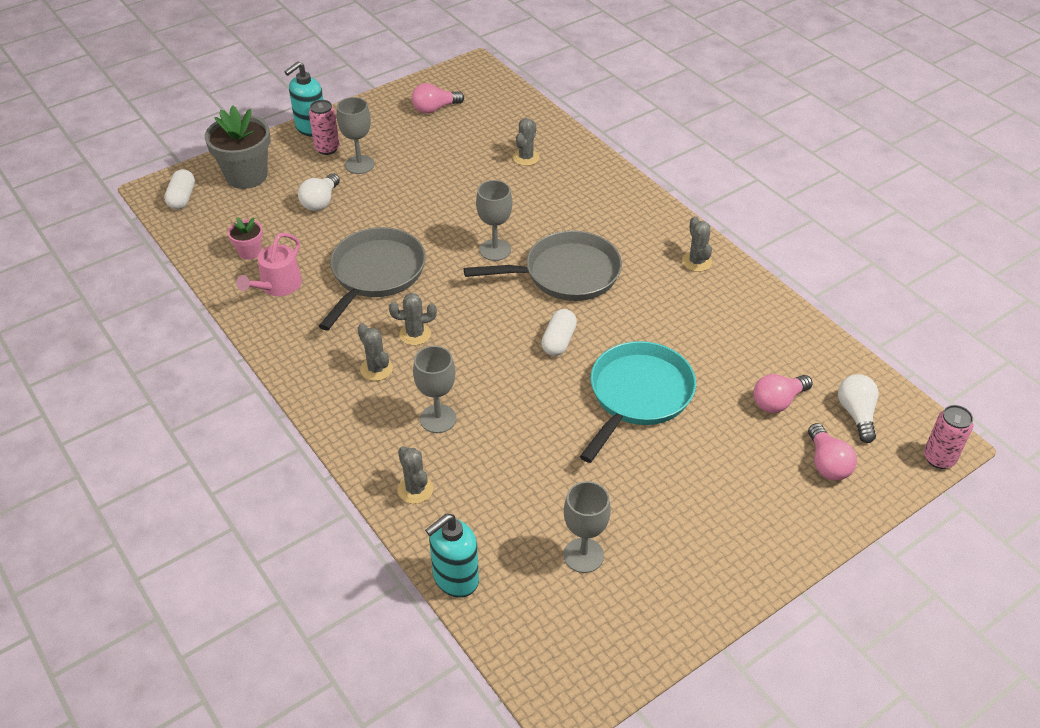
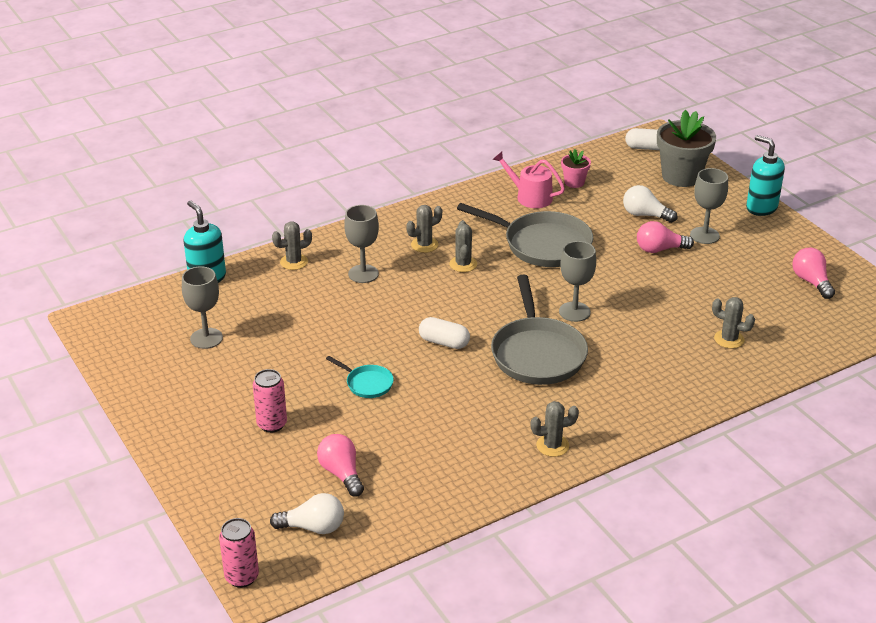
camera: 95 degrees right, 10 degrees down
pink can [309,100,340,155] -> pink can moved to [253,369,287,433]
turquoise pan [580,341,696,463] -> turquoise pan [326,356,394,398], size x0.48
pink light bulb [808,423,857,481] -> pink light bulb moved to [637,221,694,253]

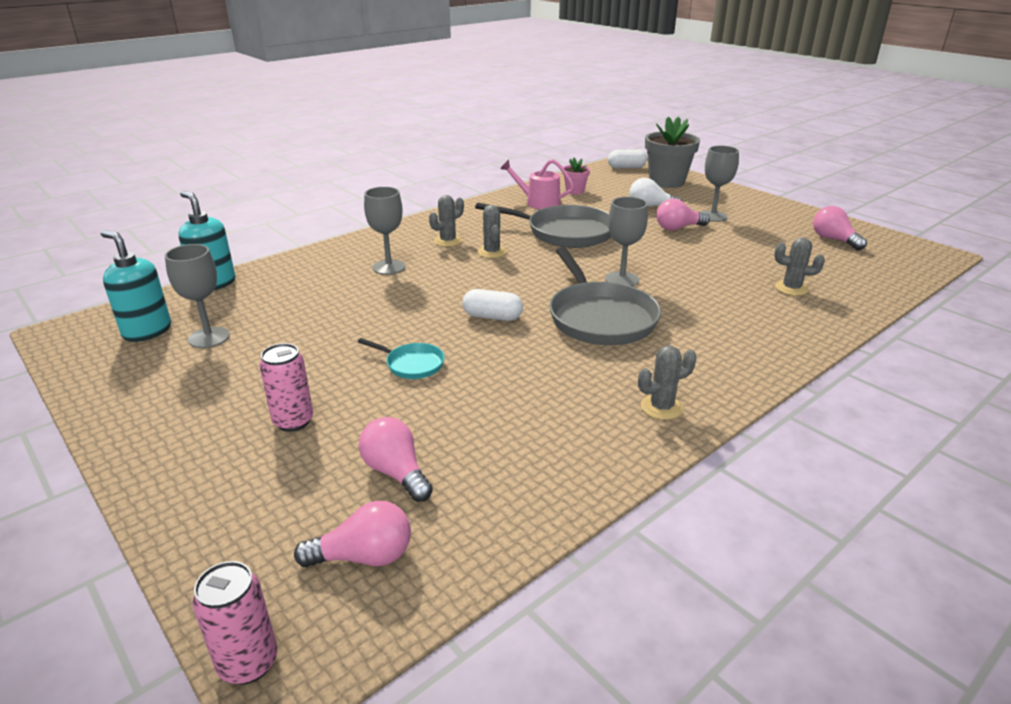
camera: 10 degrees left, 5 degrees down
white light bulb [270,493,344,534] -> pink light bulb [294,501,411,567]
grey cactus [272,222,312,270] -> none
turquoise soap dispenser [746,135,785,216] -> turquoise soap dispenser moved to [101,230,171,342]

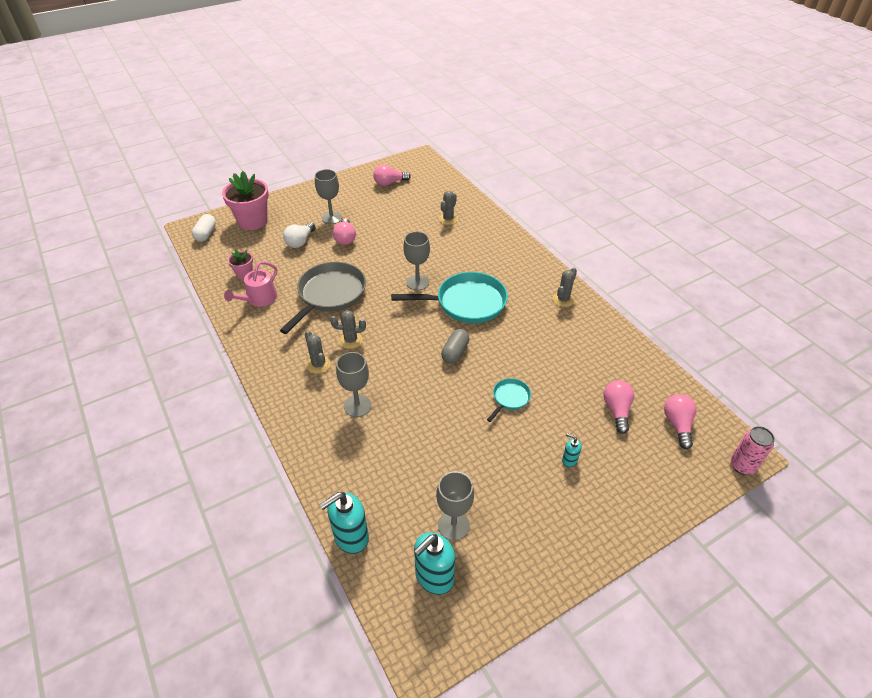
camera: 80 degrees left, 15 degrees up
pink can [259,343,313,432] -> turquoise soap dispenser [562,433,582,467]
pink light bulb [359,417,433,502] -> pink light bulb turned 120 degrees clockwise [603,380,634,434]
white capsule [462,289,523,321] -> grey capsule [441,329,470,364]
grey pan [549,247,661,345] -> turquoise pan [391,272,508,323]
grey cactus [638,346,697,420] -> grey cactus turned 45 degrees clockwise [553,268,577,307]
grey flower pot [645,116,700,188] -> pink flower pot [222,171,269,230]

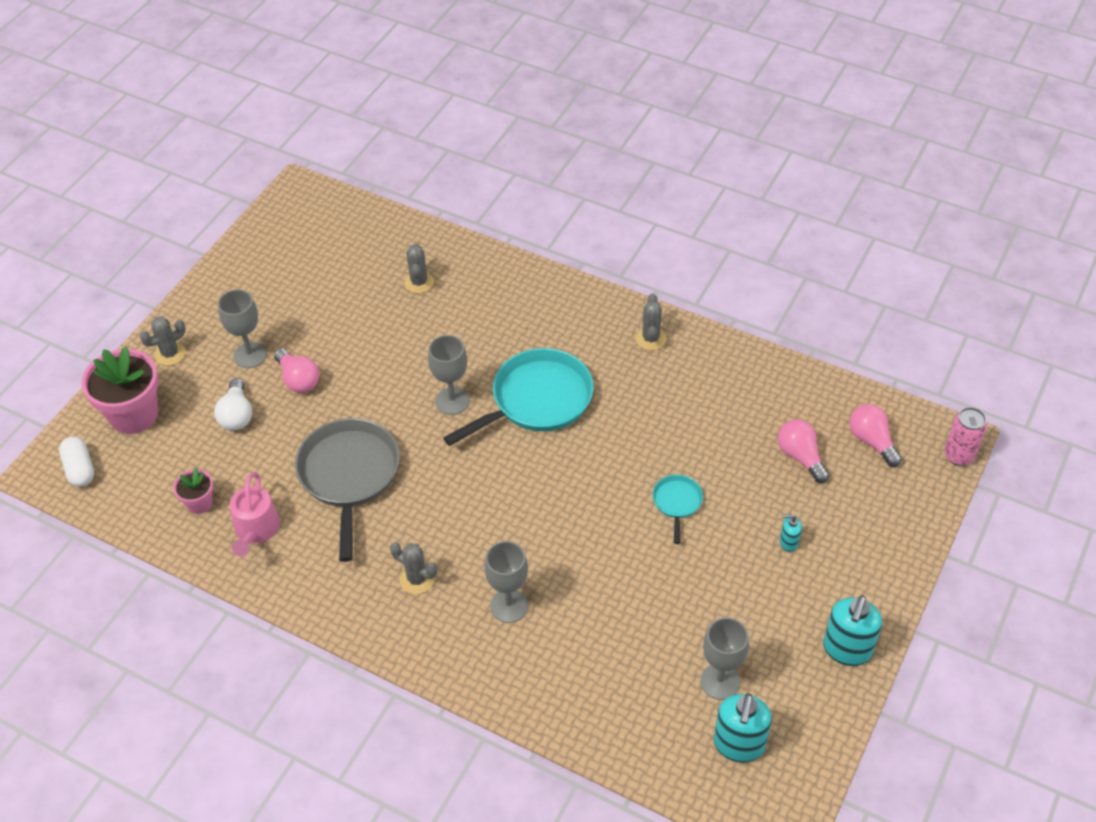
camera: 30 degrees left, 5 degrees up
turquoise soap dispenser [320,492,369,554] -> turquoise soap dispenser moved to [823,595,882,666]
grey cactus [330,310,366,349] -> grey cactus moved to [139,316,186,366]
pink light bulb [373,165,411,186] -> none
grey capsule [441,329,470,364] -> none

